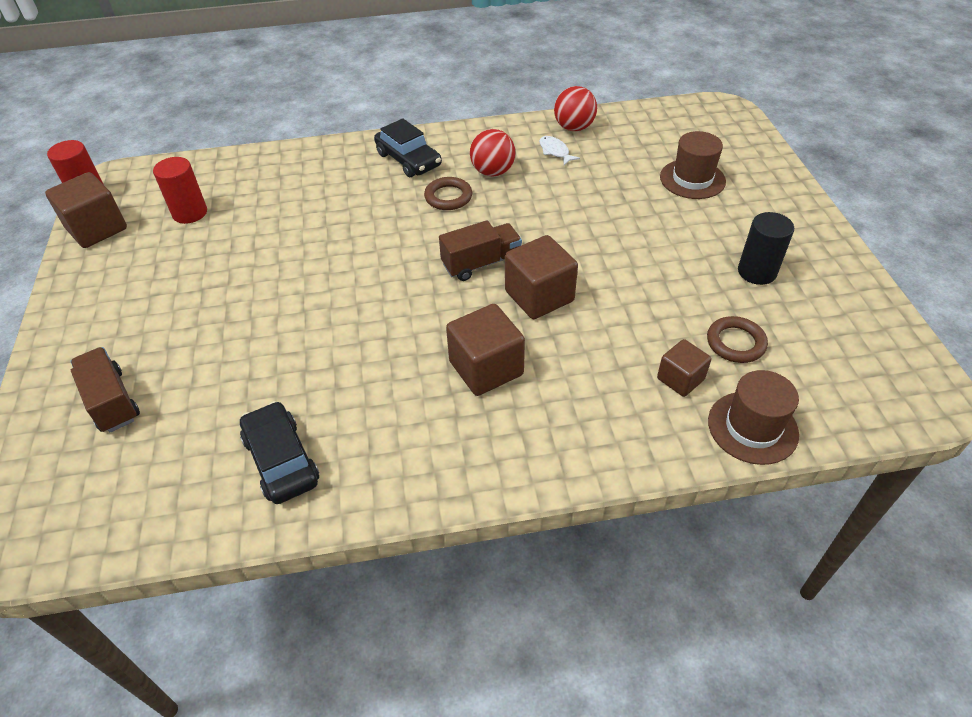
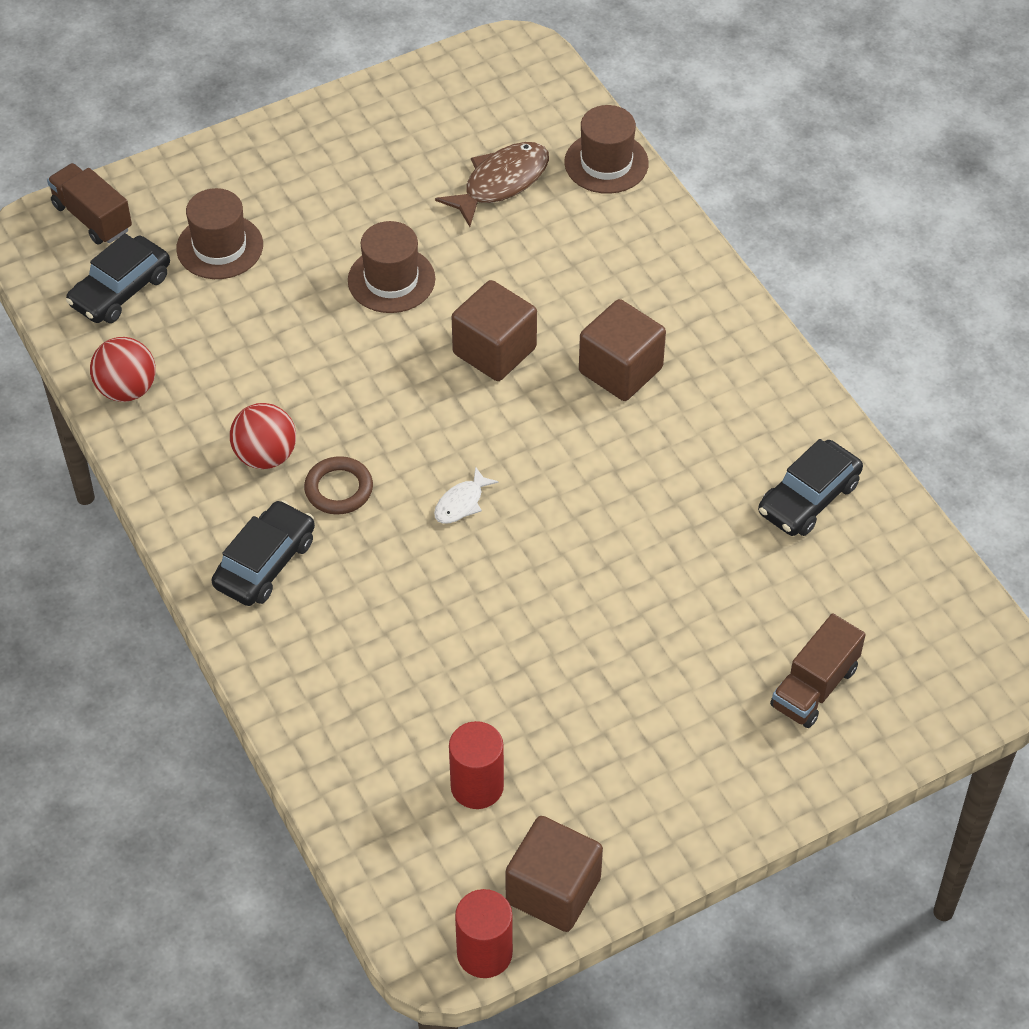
camera: 110 degrees left, 5 degrees up
brown truck [439,220,522,281] -> brown truck moved to [47,163,132,245]
white fish [539,136,580,165] -> white fish moved to [434,466,499,524]
brown cube [657,339,712,397] -> none
brown ring [707,316,768,363] -> brown fish [435,142,549,227]
black cylinder [738,212,794,285] -> none
none -> black car [66,233,170,323]
none -> brown hat [348,221,435,313]

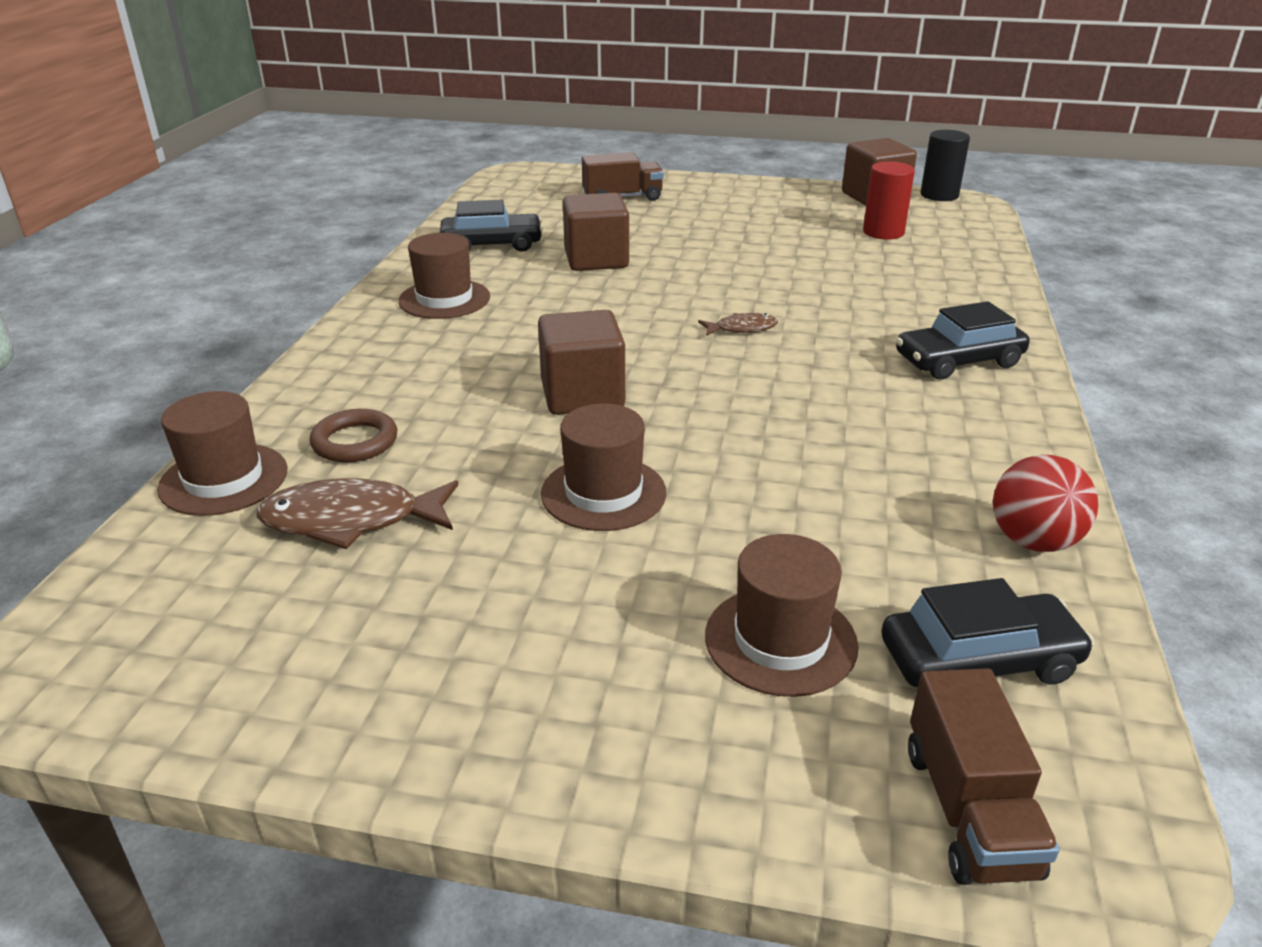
camera: 140 degrees left, 20 degrees down
red ball [230,403,296,469] -> none
brown ring [304,456,373,515] -> brown ring moved to [310,409,397,462]
white fish [434,466,499,524] -> brown fish [698,313,778,336]
red cylinder [455,889,513,978] -> black cylinder [920,130,970,201]
brown cube [579,299,666,401] -> brown cube moved to [563,193,629,271]
none -> brown hat [398,233,490,319]

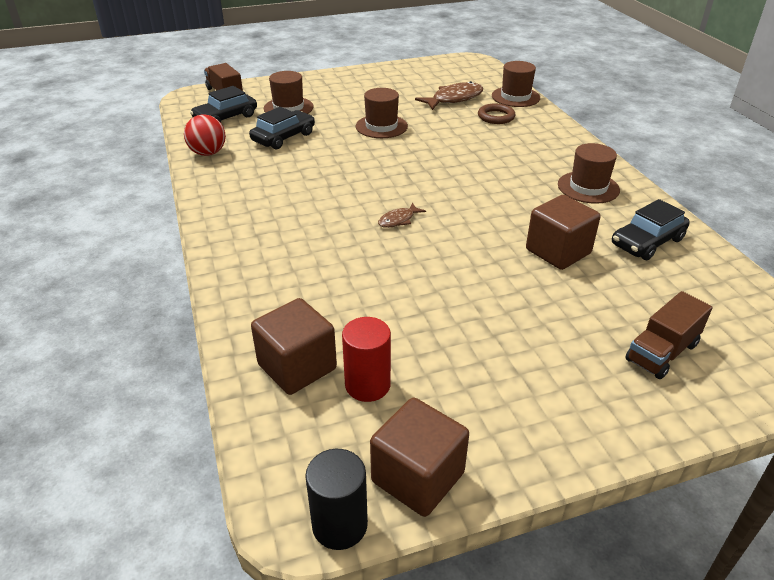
camera: 150 degrees right, 5 degrees up
brown cube [538,310,625,415] -> brown cube moved to [251,298,337,395]
black car [896,301,1030,380] -> black car moved to [249,107,315,149]

